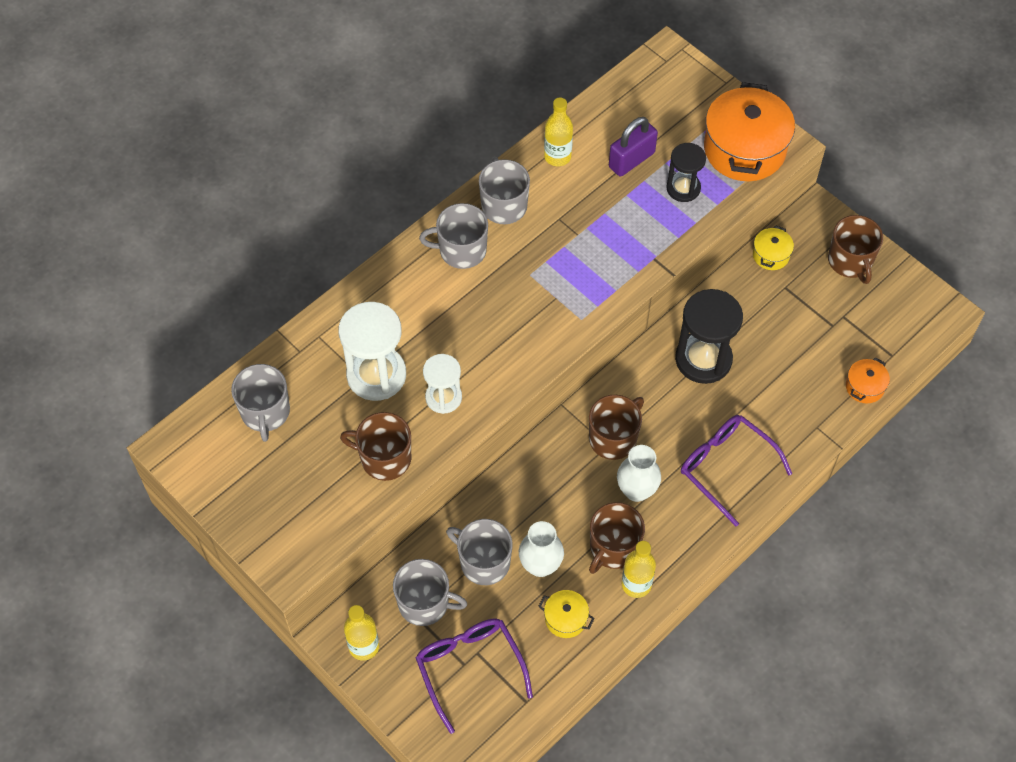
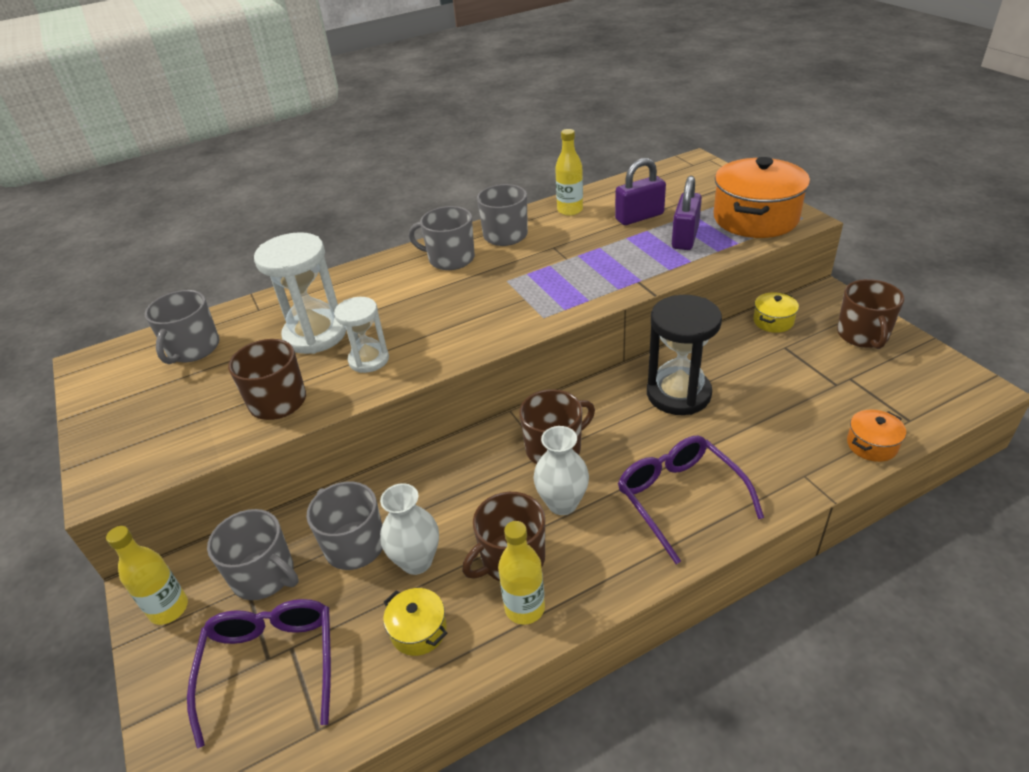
camera: 20 degrees right, 20 degrees down
black hourglass [666,143,706,202] -> purple padlock [672,176,702,250]

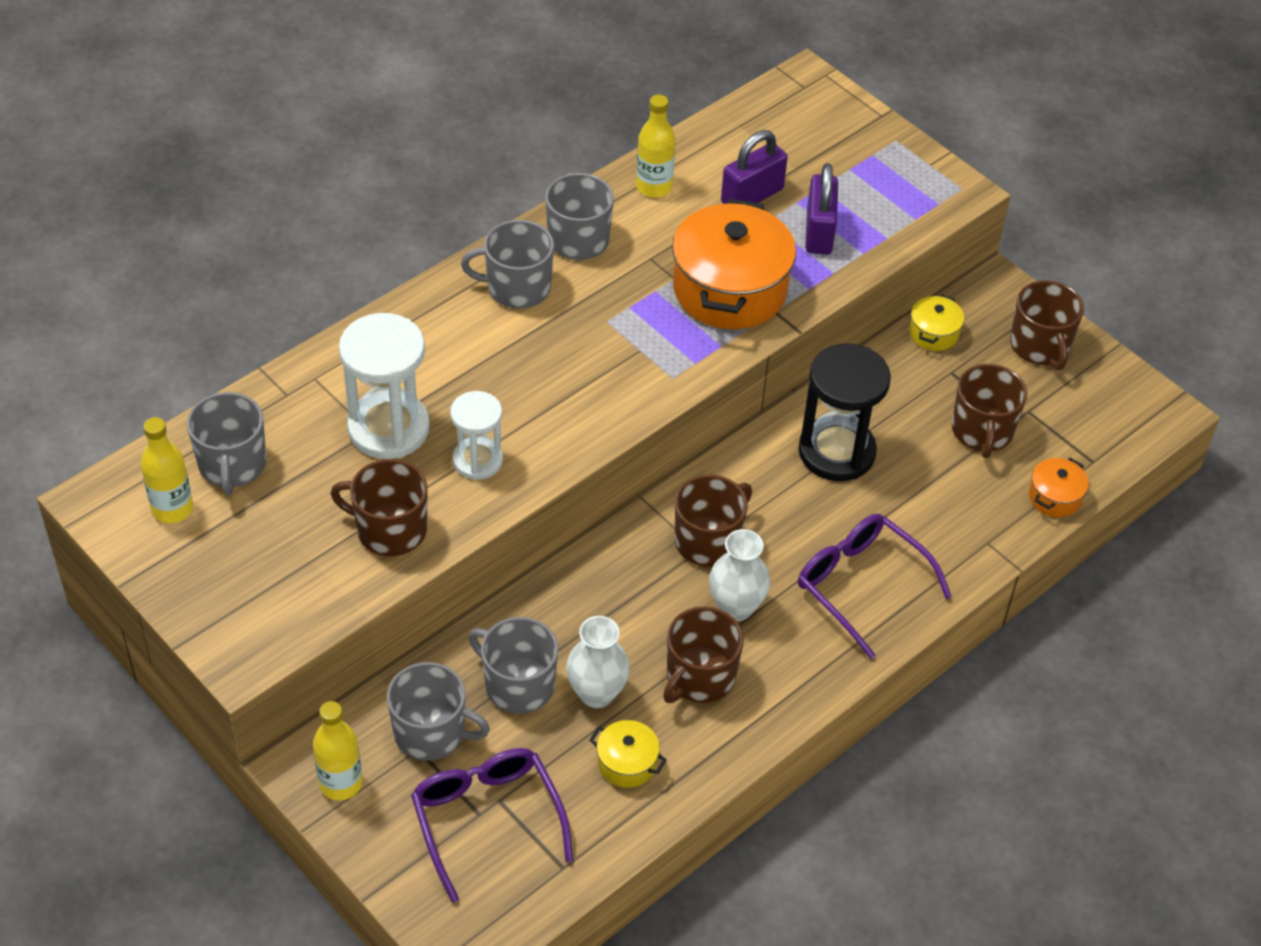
camera: 20 degrees left, 10 degrees up
yellow bottle [498,521,545,625] -> yellow bottle moved to [141,417,193,523]
orange pot [714,157,810,238] -> orange pot moved to [672,198,796,329]
none -> brown mug [952,364,1027,458]

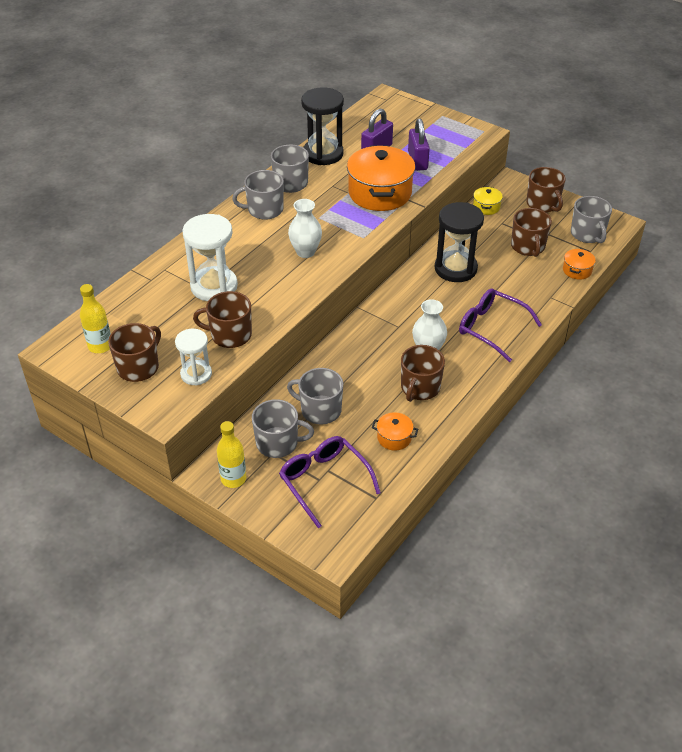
camera: 10 degrees left, 5 degrees down
grey mug [187,392,267,495] -> grey mug moved to [571,196,612,243]
white hourglass [450,391,503,480] -> white hourglass moved to [175,329,212,386]
white vase [566,616,630,708] -> white vase moved to [288,199,322,258]
yellow pot [589,720,667,788] -> orange pot [372,412,418,451]
yellow bottle [636,95,675,198] -> black hourglass [301,87,344,165]
brown mug [675,475,752,567] -> brown mug moved to [108,323,161,382]

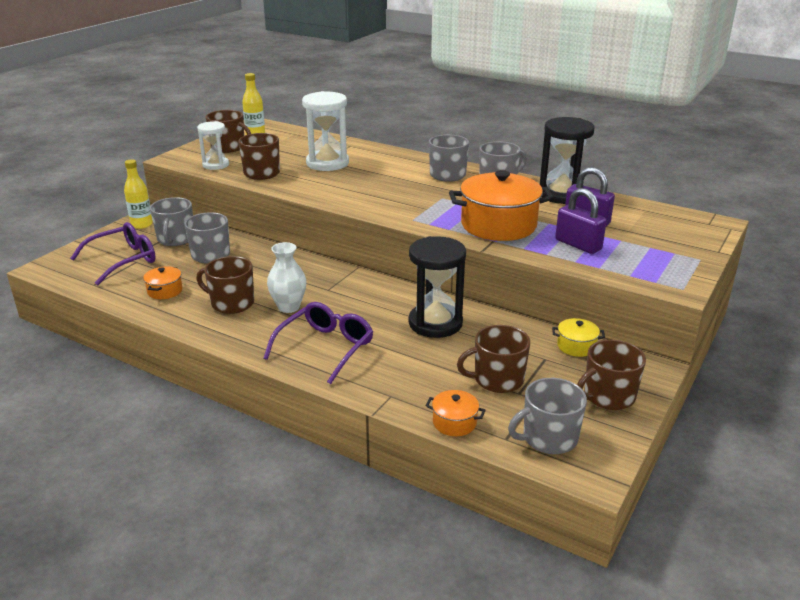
camera: 85 degrees right, 15 degrees down
white vase [288,199,322,258] -> none
purple padlock [408,118,430,171] -> purple padlock turned 60 degrees clockwise [555,188,607,254]

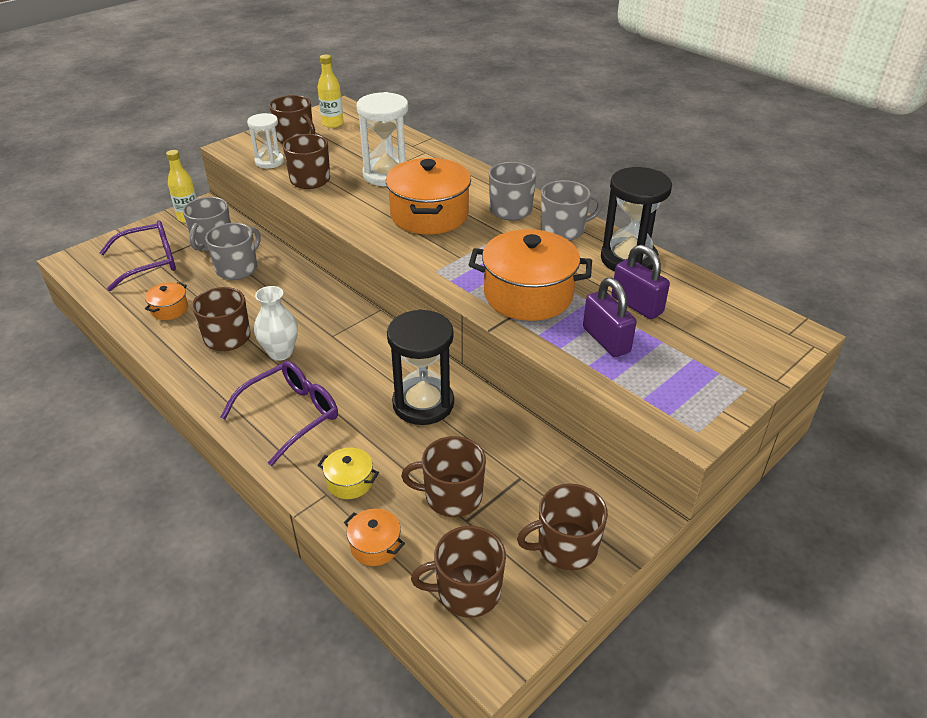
camera: 15 degrees right, 10 degrees up
grey mug [508,378,587,454] -> brown mug [411,526,506,618]
yellow pot [552,318,605,357] -> yellow pot moved to [318,447,379,499]
none -> orange pot [386,158,471,235]

